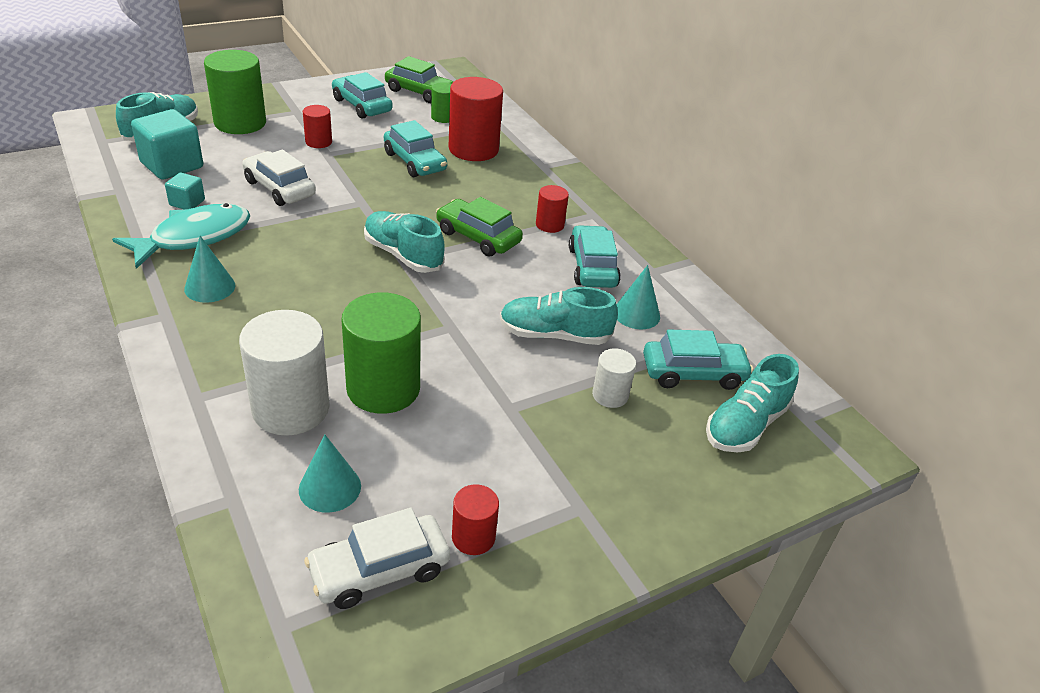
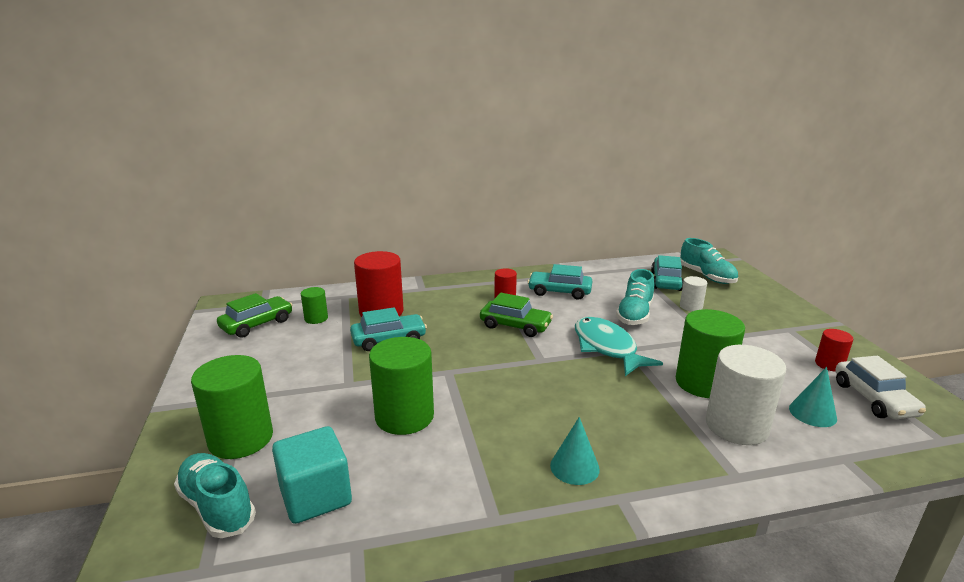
camera: 70 degrees left, 15 degrees down
turquoise fish [112,203,250,269] -> turquoise fish moved to [575,317,663,376]
turquoise cube [165,173,205,209] -> none
white car [242,150,316,206] -> green cylinder [369,337,434,435]
red cylinder [303,105,332,148] -> none
turquoise car [332,72,393,119] -> none
turquoise shoe [364,211,445,273] -> none
green car [436,197,523,257] -> green car turned 120 degrees counterclockwise [480,293,553,337]
turquoise cone [616,265,660,329] -> none

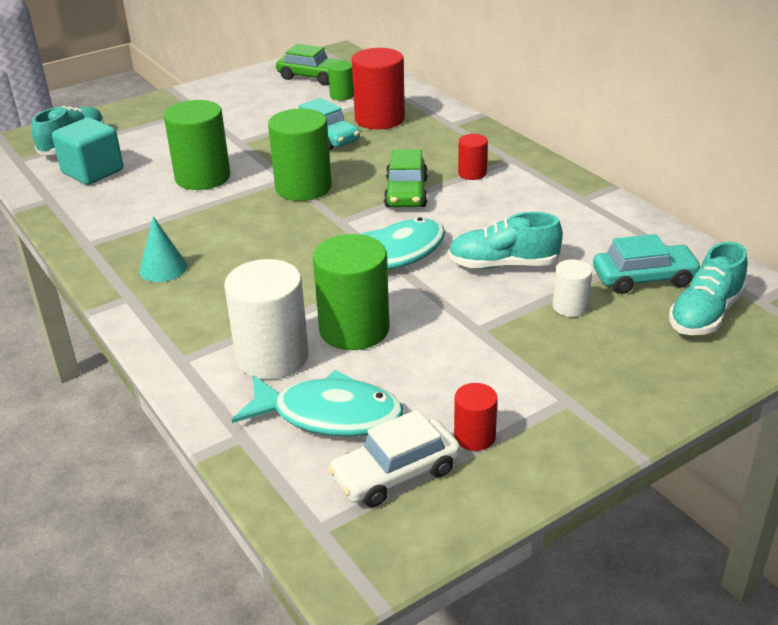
camera: 70 degrees right, 10 degrees up
green cylinder [191,355,273,459] -> green cylinder moved to [268,108,332,201]
turquoise car [528,264,592,300] -> none
turquoise cone [789,367,837,427] -> turquoise fish [232,370,404,437]

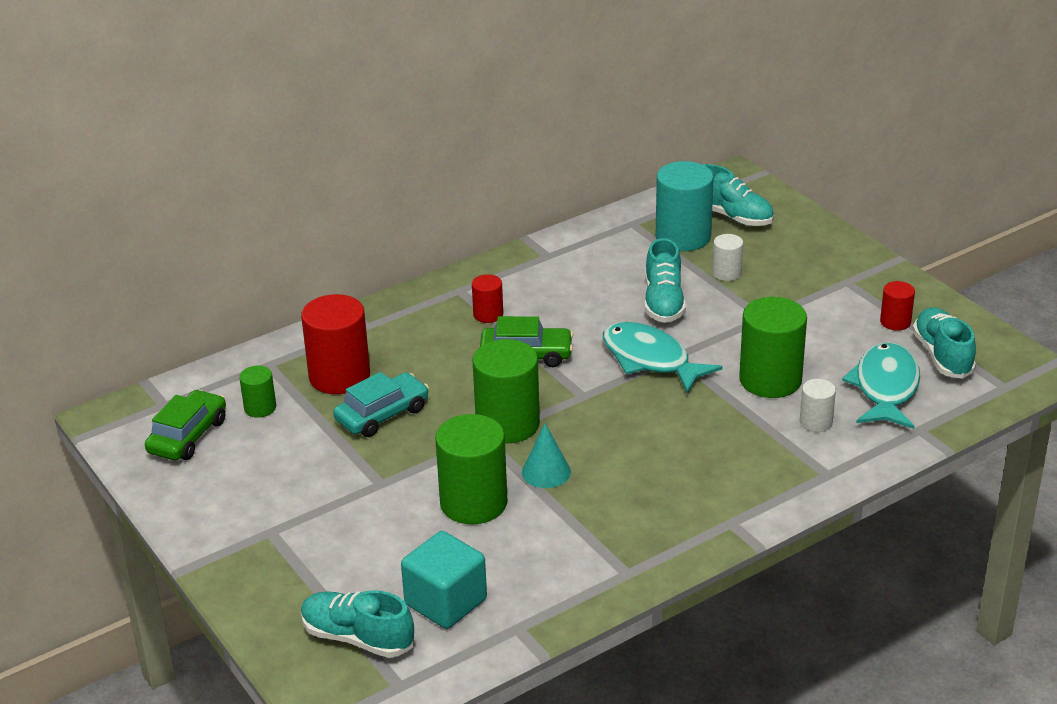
camera: 90 degrees left, 0 degrees up
turquoise cone [139,216,187,282] -> turquoise cone moved to [522,423,571,488]
white cylinder [224,259,309,380] -> white cylinder [800,379,836,432], size x0.51
white car [328,410,460,507] -> turquoise shoe [912,307,976,379]
turquoise car [593,234,702,294] -> turquoise cylinder [656,161,714,251]

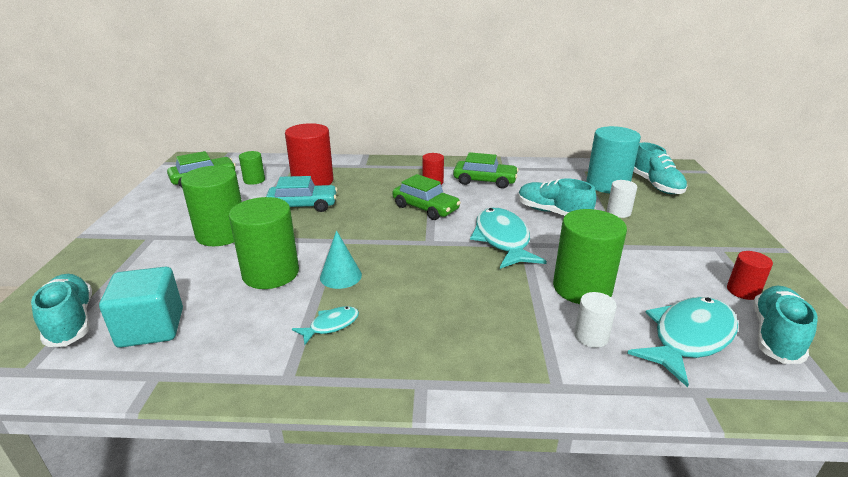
camera: 35 degrees right, 5 degrees down
green cylinder [472,339,540,443] -> green cylinder moved to [181,165,242,246]
turquoise shoe [645,238,686,323] -> turquoise shoe turned 90 degrees clockwise [518,178,596,216]
none -> turquoise fish [292,306,359,345]
none -> green car [453,152,519,189]

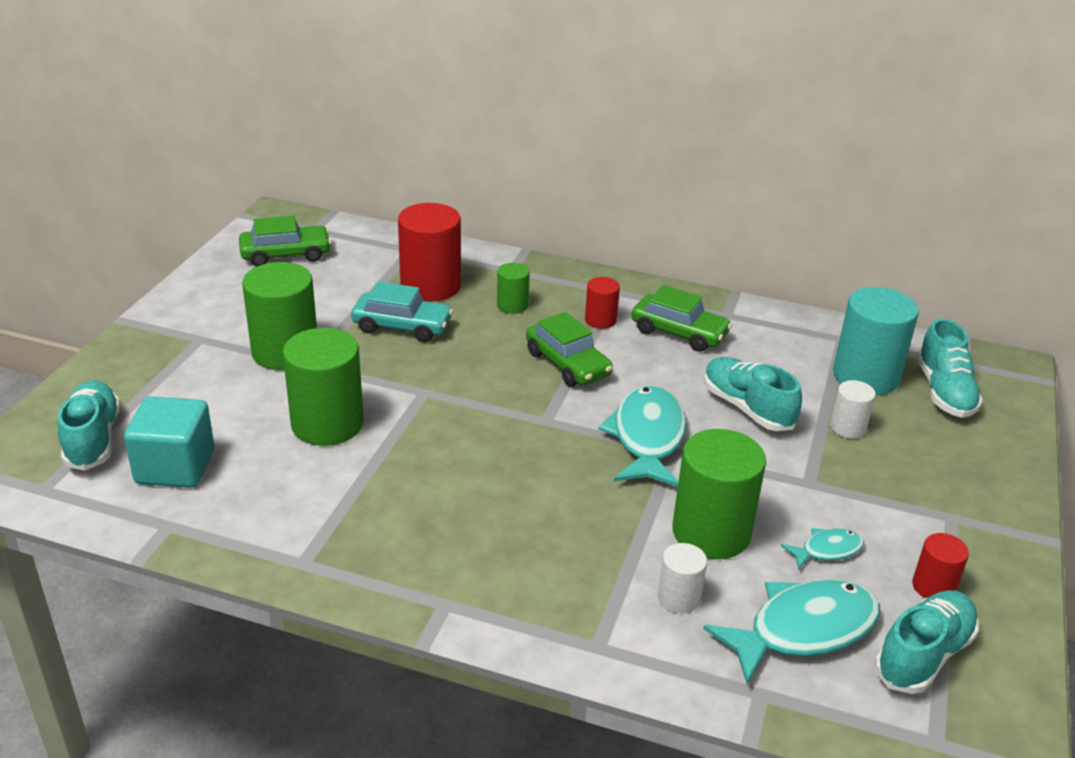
camera: 15 degrees right, 5 degrees up
green cylinder [239,151,265,185] -> green cylinder moved to [497,263,530,314]
turquoise fish [292,306,359,345] -> turquoise fish moved to [781,528,864,569]
turquoise cone [320,230,362,289] -> none

